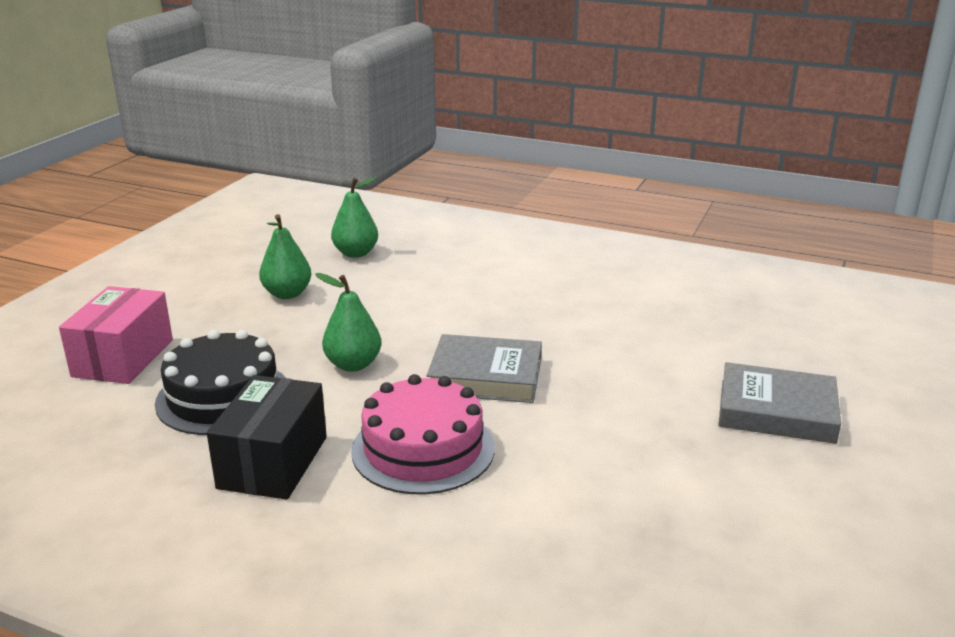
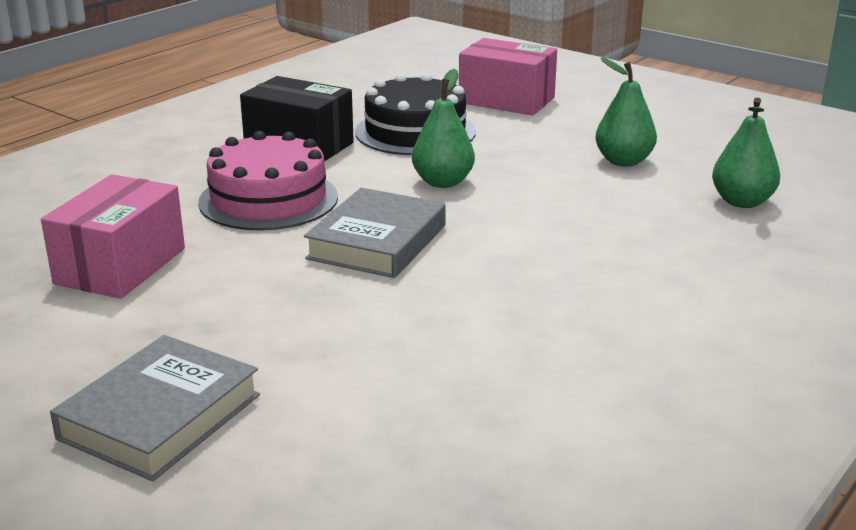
camera: 105 degrees right, 0 degrees up
none -> pink box [41,174,185,299]

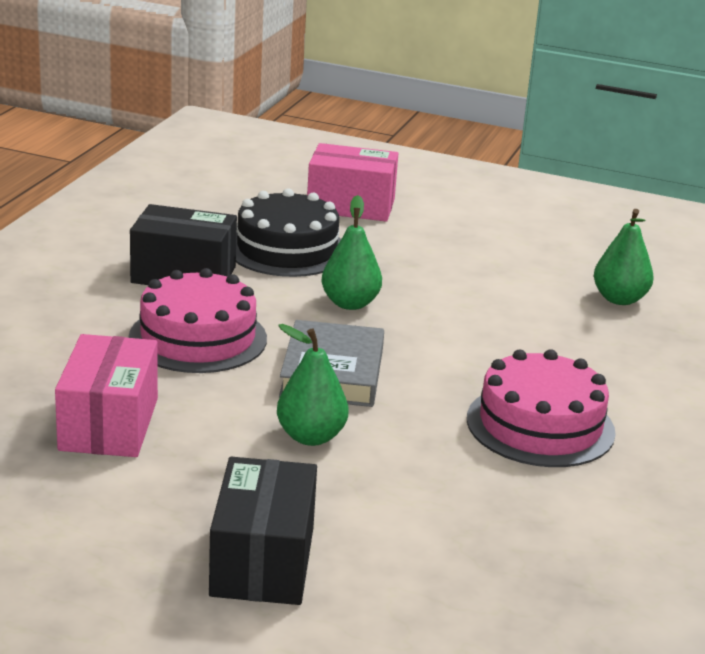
camera: 20 degrees left, 0 degrees up
grey book [50,335,260,481] -> black box [209,457,317,605]
green pear [595,57,657,167] -> green pear moved to [277,324,348,446]
none -> pink cake [467,349,616,467]

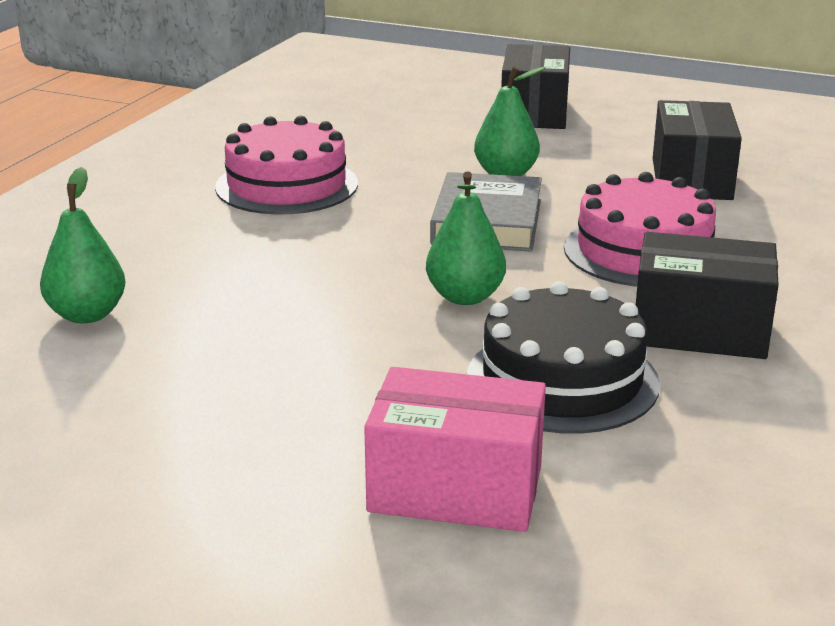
camera: 175 degrees left, 0 degrees up
pink box [55,334,158,457] -> black box [653,100,742,200]

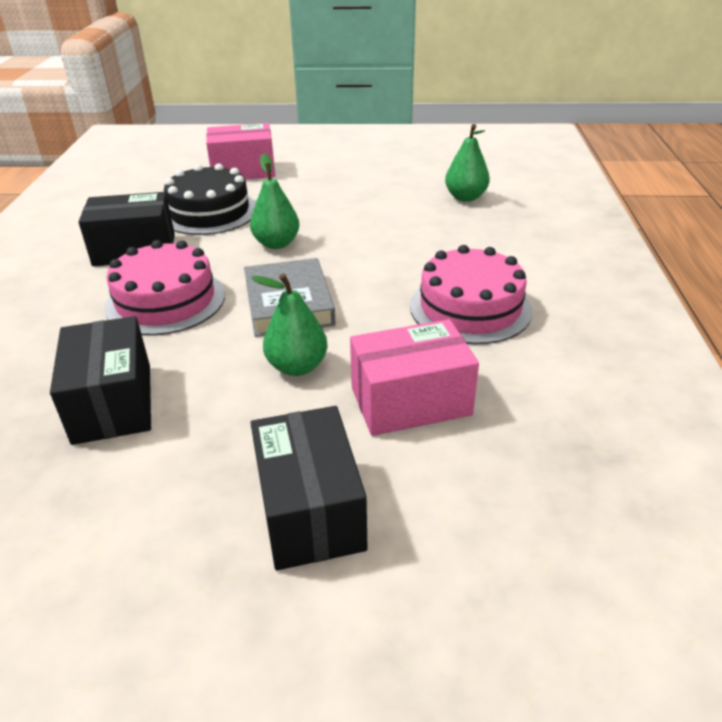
camera: 160 degrees right, 10 degrees up
none -> pink box [350,319,479,436]

